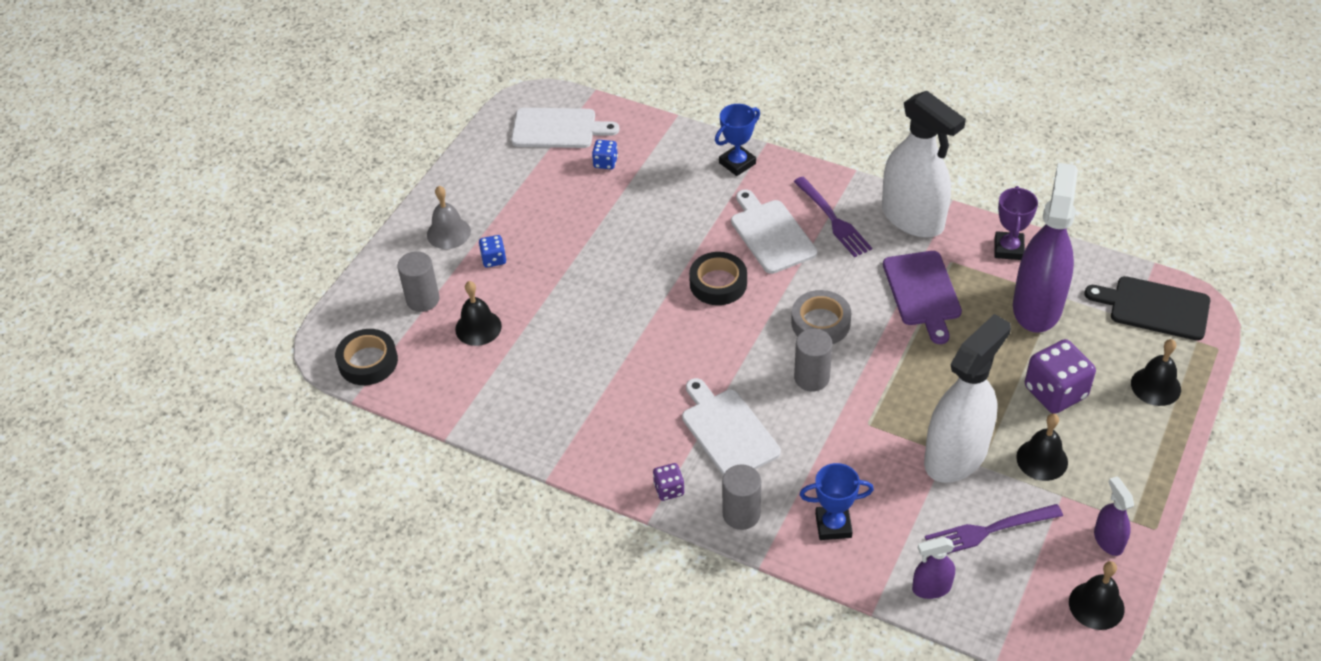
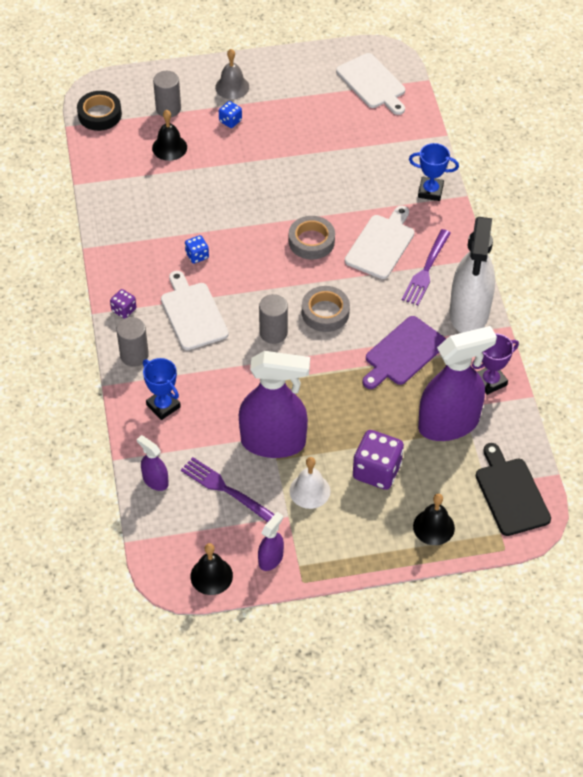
camera: 50 degrees right, 5 degrees up
blue dice [592,140,618,169] -> blue dice moved to [185,235,209,264]
white cutting board [682,378,781,475] -> white cutting board turned 45 degrees counterclockwise [161,271,229,350]
black tape [689,252,747,305] -> grey tape [289,216,335,260]
white spray bottle [924,314,1011,483] -> purple spray bottle [239,351,310,458]
black bell [1016,413,1068,481] -> white bell [289,457,331,509]

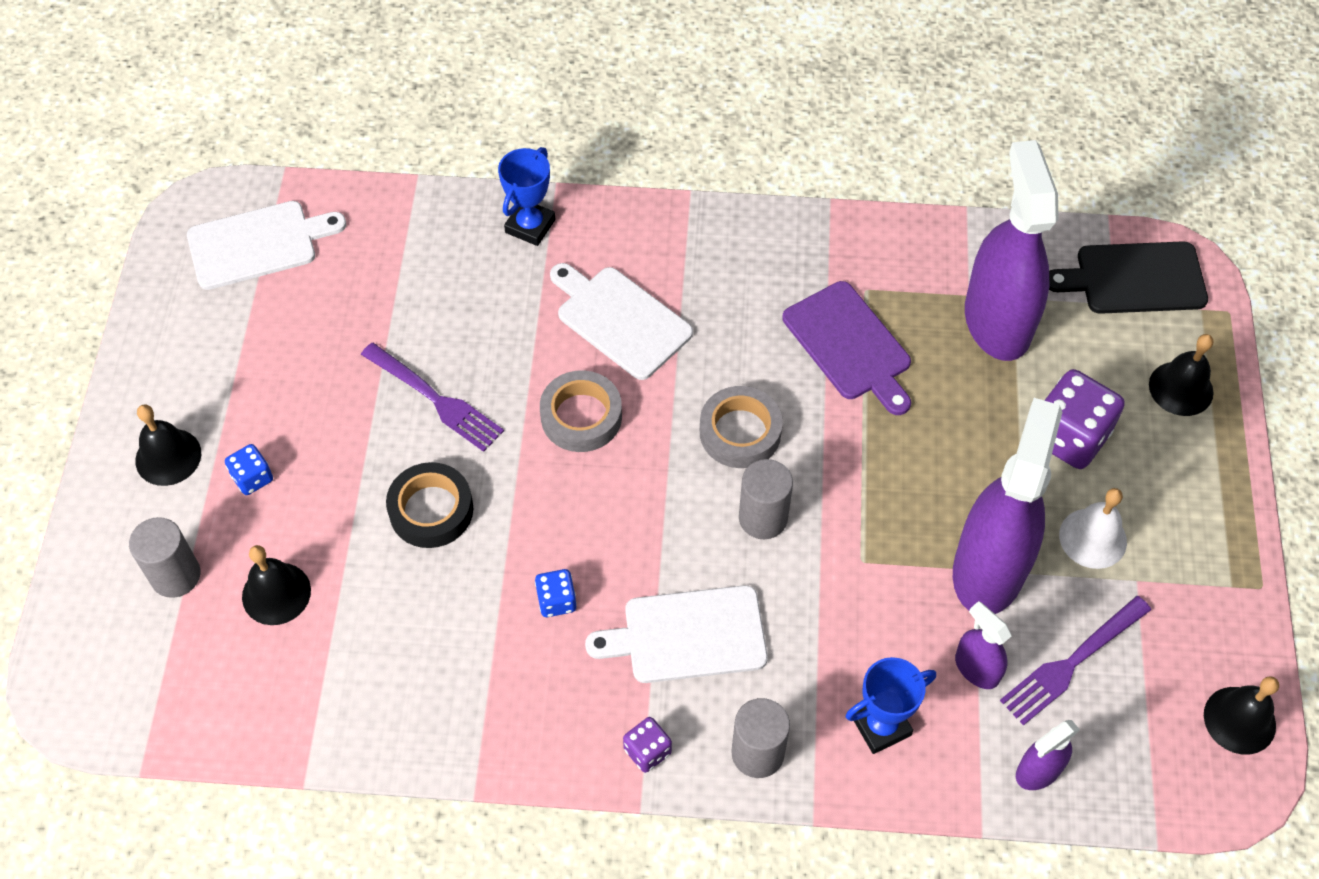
camera: 75 degrees left, 5 degrees up
black tape [77,91,122,131] -> black tape moved to [386,462,473,548]
grey bell [215,49,249,99] -> black bell [135,404,201,486]
purple spray bottle [258,512,284,571] -> purple spray bottle moved to [955,601,1011,689]
purple fork [402,229,451,305] -> purple fork moved to [361,343,504,452]
white spray bottle [450,217,495,333] -> none
purple trophy [472,334,519,395] -> none

